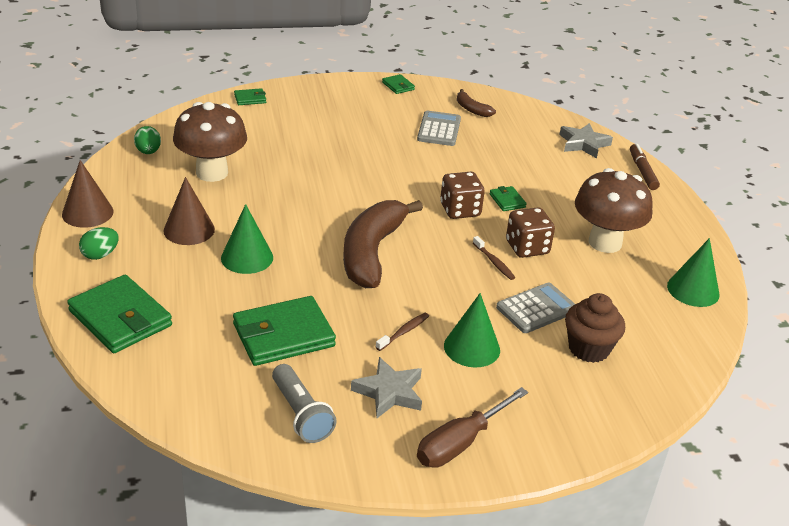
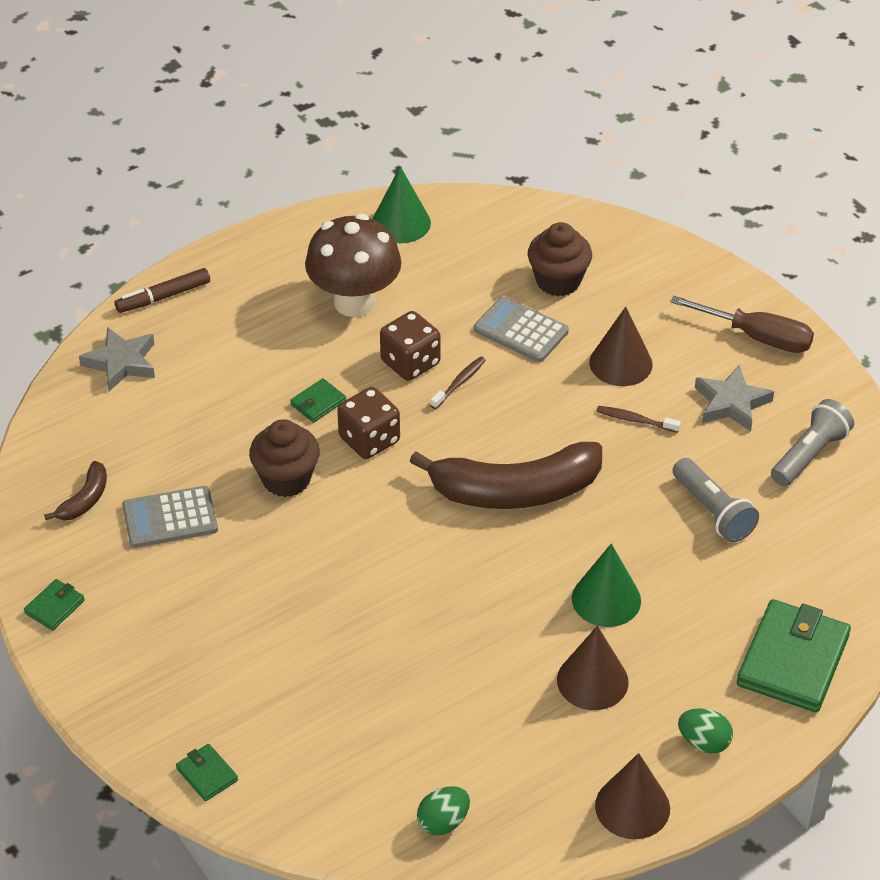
camera: 110 degrees left, 10 degrees up
brown mushroom [173,102,247,182] -> none
green wallet [233,296,336,366] -> grey flashlight [673,458,759,543]
green cone [444,293,500,368] -> brown cone [589,307,653,386]
none -> brown cupcake [249,419,320,497]

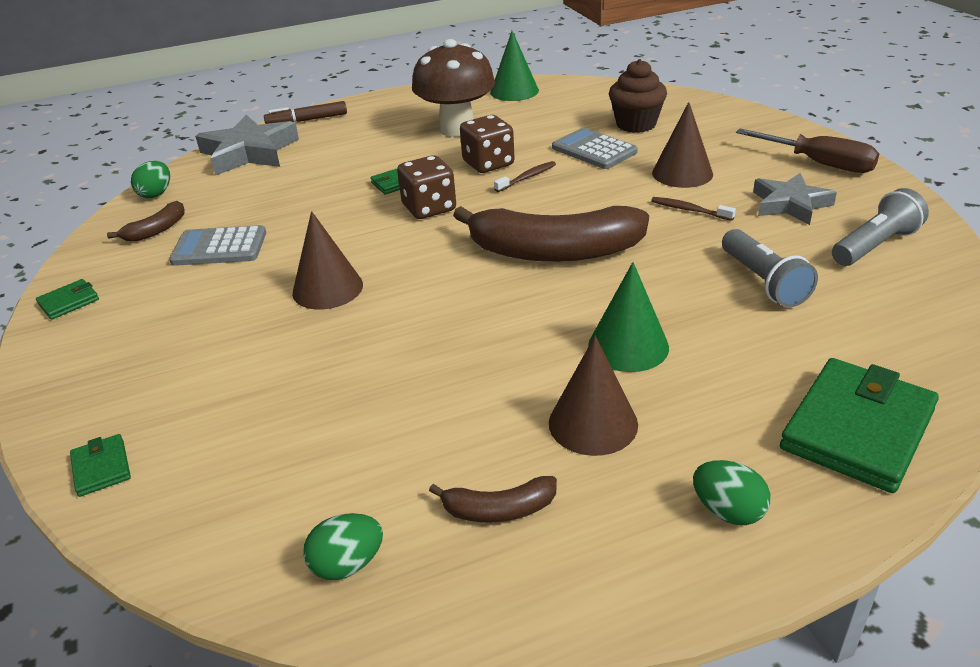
camera: 15 degrees right, 10 degrees down
grey star [79,327,155,391] -> grey star [195,115,299,175], size x1.50
brown cupcake [249,419,320,497] -> none
brown cone [595,753,670,839] -> brown cone moved to [292,211,363,310]
none -> green egg [131,161,170,198]
none -> brown banana [429,476,557,523]

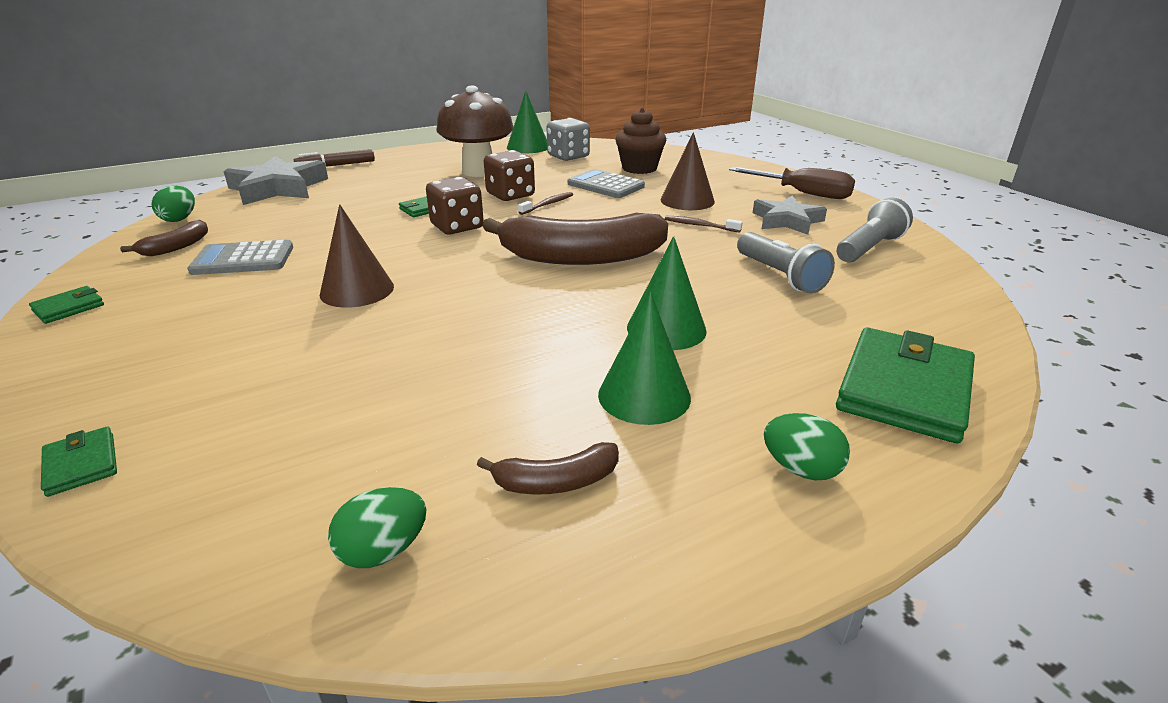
camera: 10 degrees left, 5 degrees down
brown cone [549,336,638,456] -> green cone [598,293,691,425]
none -> grey dice [547,118,590,161]

